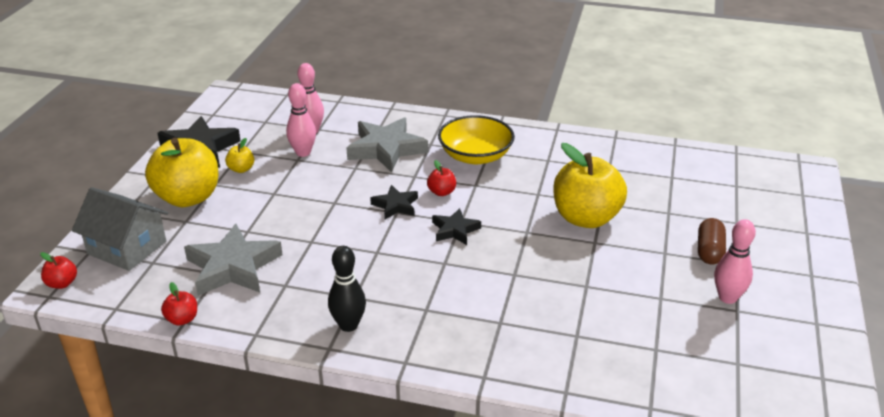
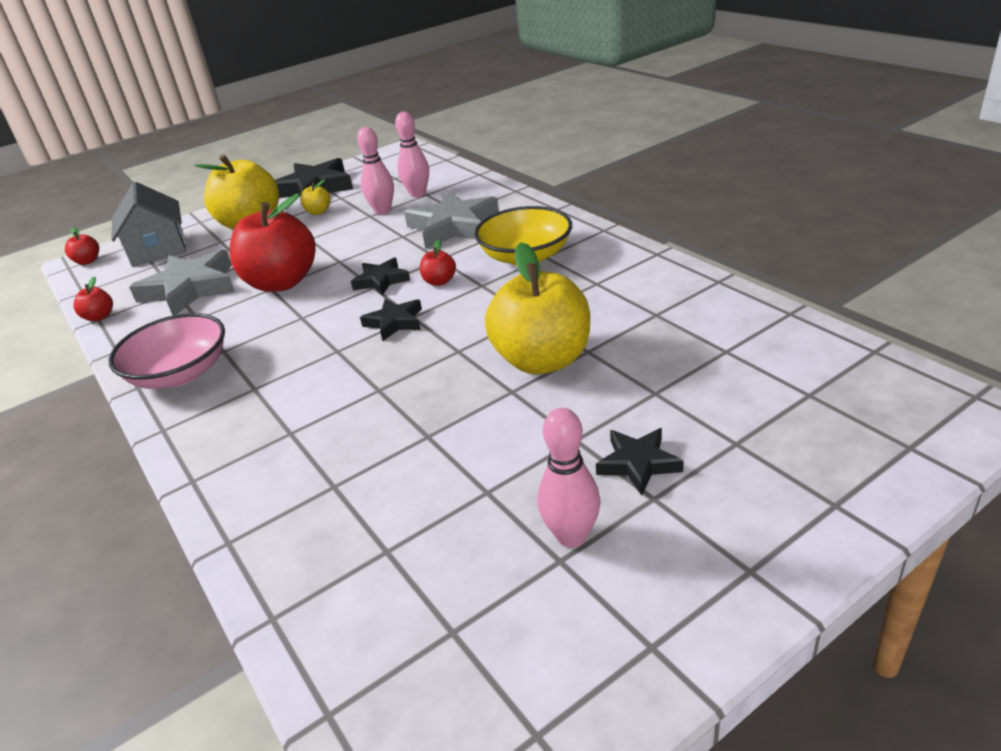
camera: 45 degrees right, 0 degrees up
black bowling pin [328,246,366,332] -> pink bowl [109,313,225,389]
brown capsule [698,218,726,264] -> black star [596,428,684,496]
none -> red apple [230,193,316,292]

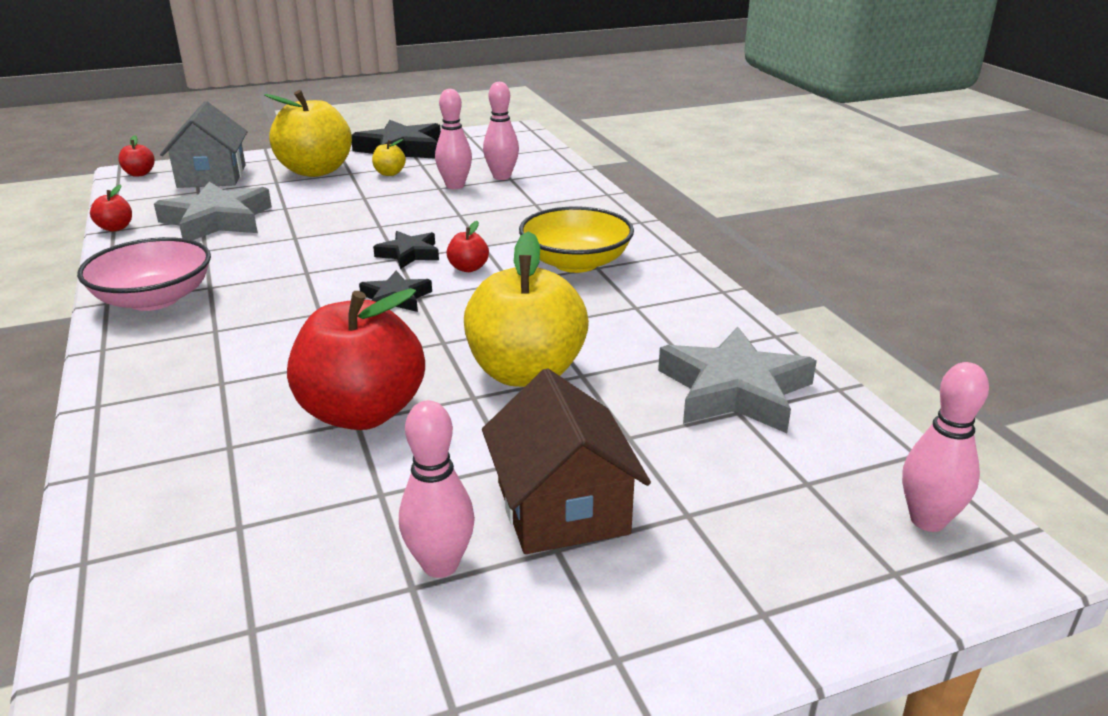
camera: 10 degrees right, 5 degrees down
red apple [230,193,316,292] -> red apple moved to [287,288,425,430]
grey star [404,191,499,249] -> grey star moved to [658,327,817,433]
black star [596,428,684,496] -> brown house [482,368,651,554]
none -> pink bowling pin [902,362,989,532]

